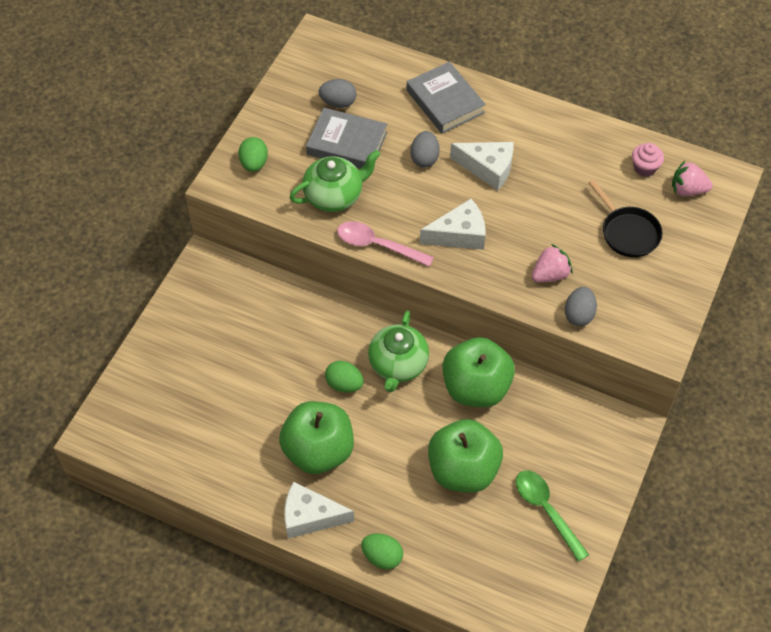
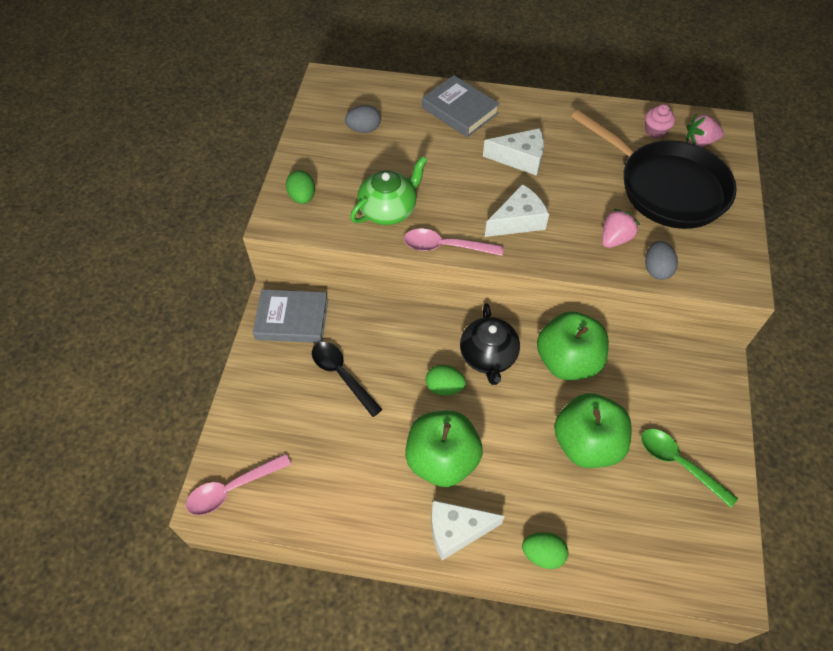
camera: 15 degrees left, 0 degrees up
grey book [306,108,387,168] -> grey book moved to [253,289,328,343]
green teapot [368,311,429,392] -> black teapot [460,303,520,385]
grey egg [410,131,440,168] -> none
black pan [589,180,663,257] -> black pan [571,109,737,229], size x1.96
none -> pink spoon [186,454,291,515]
none -> black spoon [312,342,383,417]

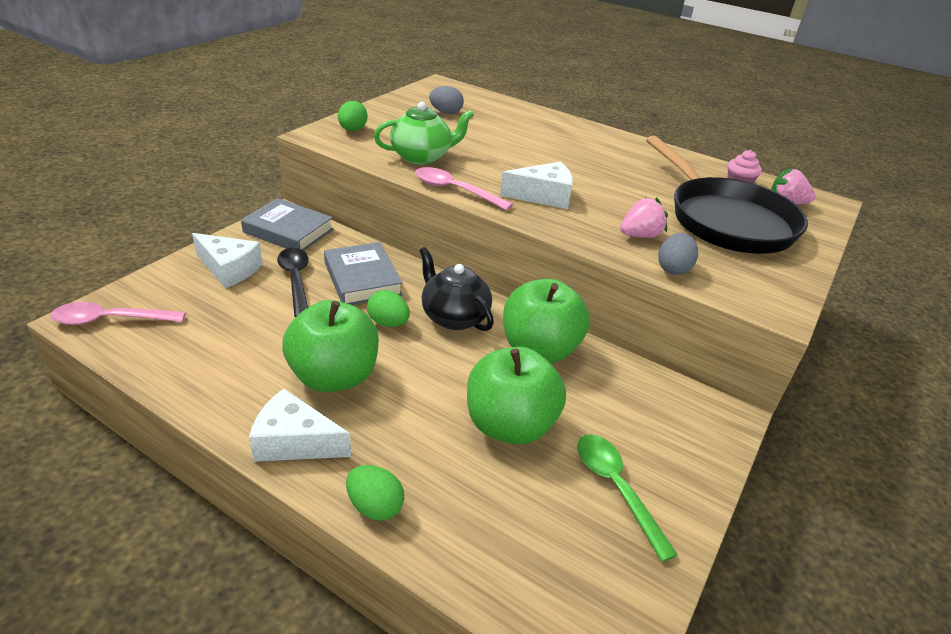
camera: 20 degrees right, 20 degrees down
grey book [422,75,500,137] -> grey book moved to [324,242,403,305]
black teapot [460,303,520,385] -> black teapot turned 120 degrees clockwise [419,247,494,331]
white cheese [483,128,544,176] -> white cheese moved to [192,233,263,288]

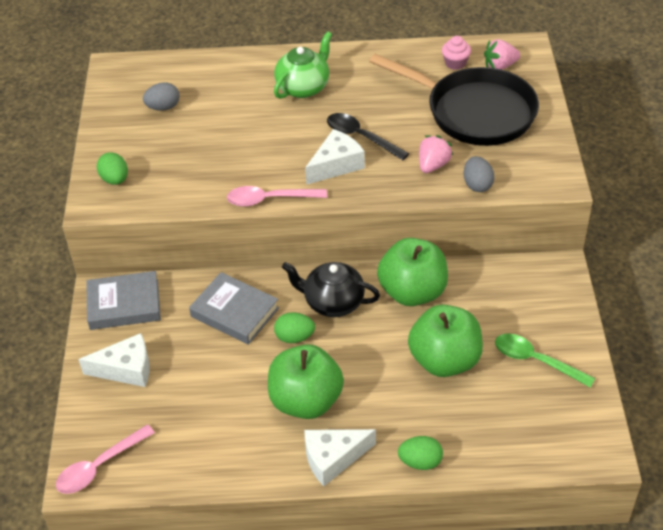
camera: 30 degrees left, 10 degrees up
black spoon [277,248,308,317] -> black spoon moved to [327,113,409,160]
green teapot [374,102,474,164] -> green teapot moved to [274,31,332,99]

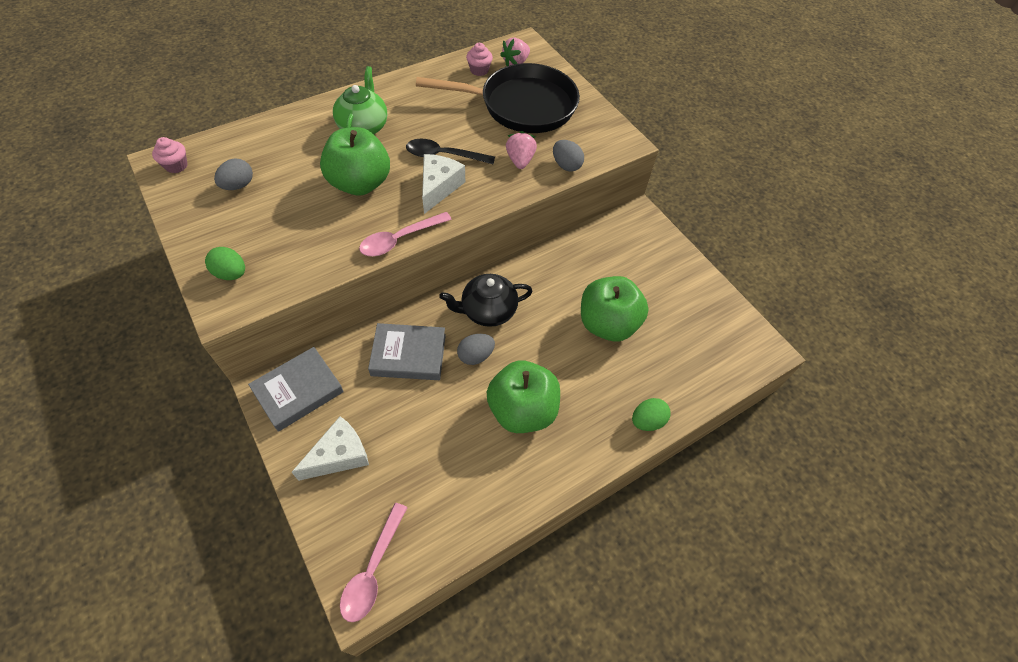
camera: 35 degrees left, 10 degrees up
green egg [274,312,315,343] -> grey egg [457,334,495,365]
white cheese [304,429,376,486] -> none
green apple [377,238,448,306] -> green apple moved to [320,127,390,195]
green spoon [495,333,595,388] -> none
none -> pink cupcake [152,137,188,173]

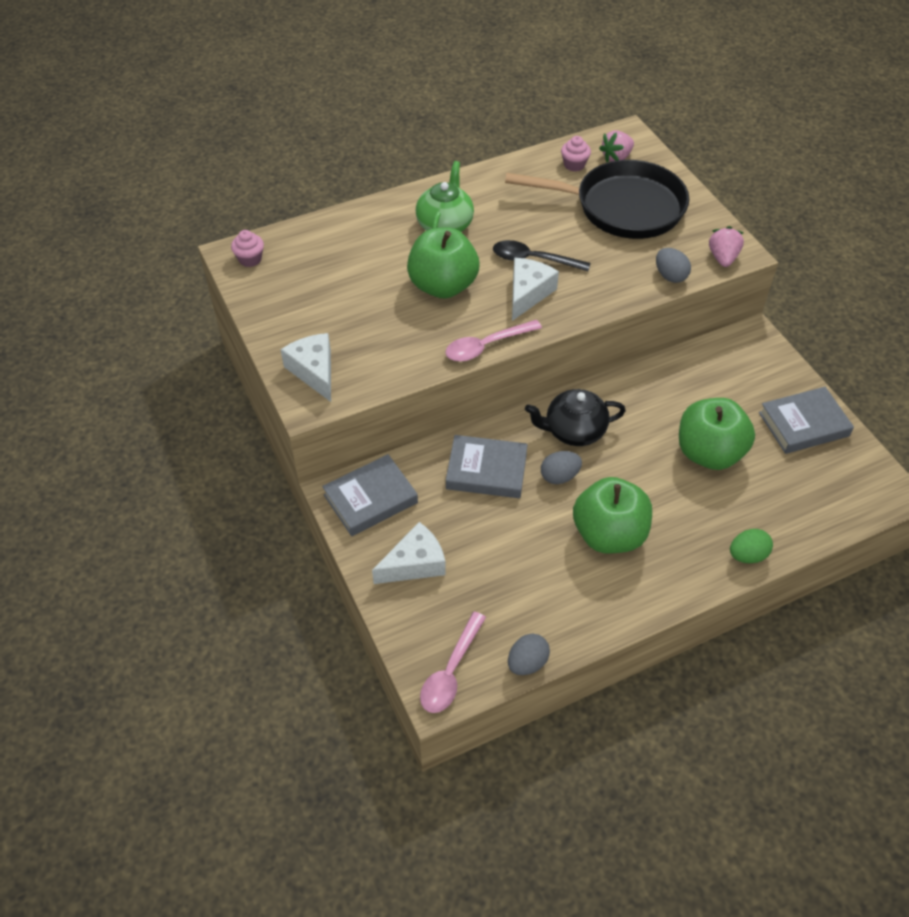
camera: 10 degrees right, 5 degrees down
green egg [205,247,245,280] -> white cheese [281,333,331,402]
grey egg [214,159,253,190] -> grey egg moved to [508,633,550,675]
pink strawberry [506,131,537,169] -> pink strawberry moved to [709,226,744,267]
none -> grey book [759,387,854,454]

